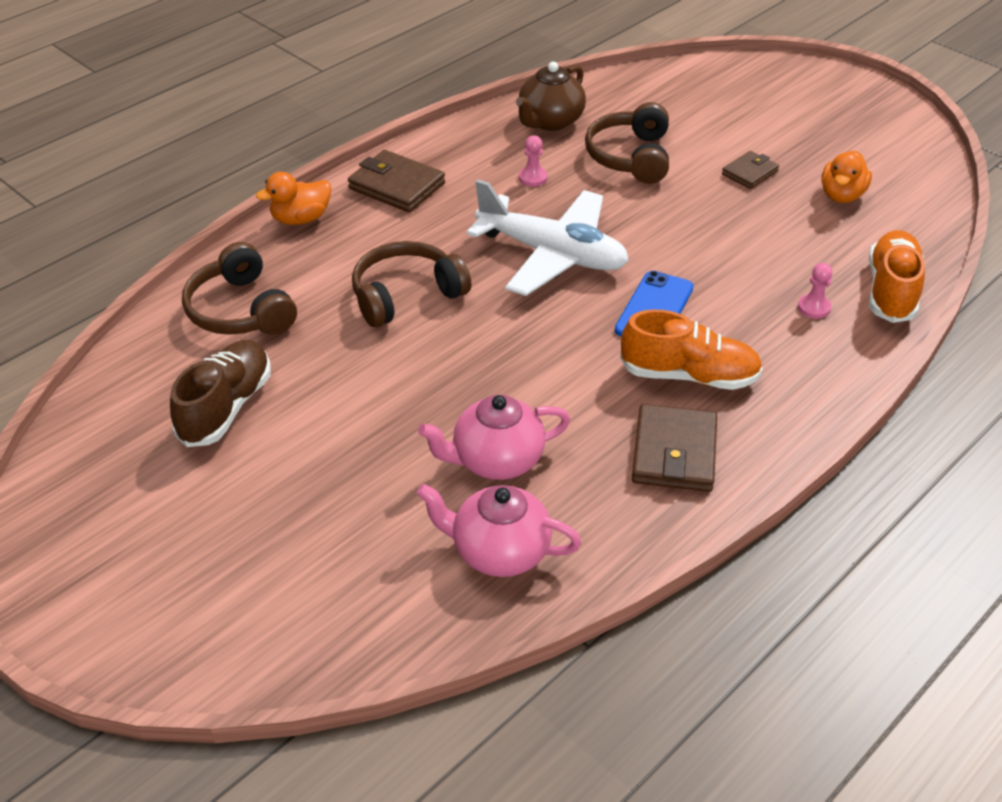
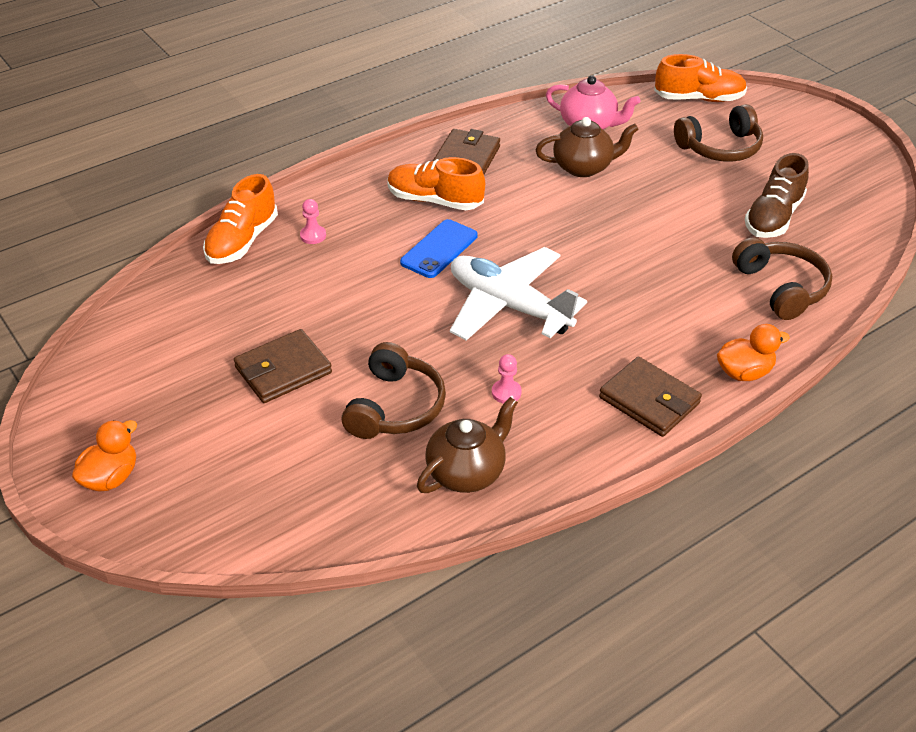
camera: 170 degrees left, 0 degrees up
brown headphones [352,241,471,327] -> brown headphones moved to [674,104,763,162]
pink teapot [418,395,570,480] -> brown teapot [535,117,639,177]
brown wallet [722,151,779,189] -> brown wallet [234,329,332,403], size x1.66
orange duck [821,151,872,203] -> orange duck moved to [72,420,137,491]
none -> orange shoe [654,54,747,102]

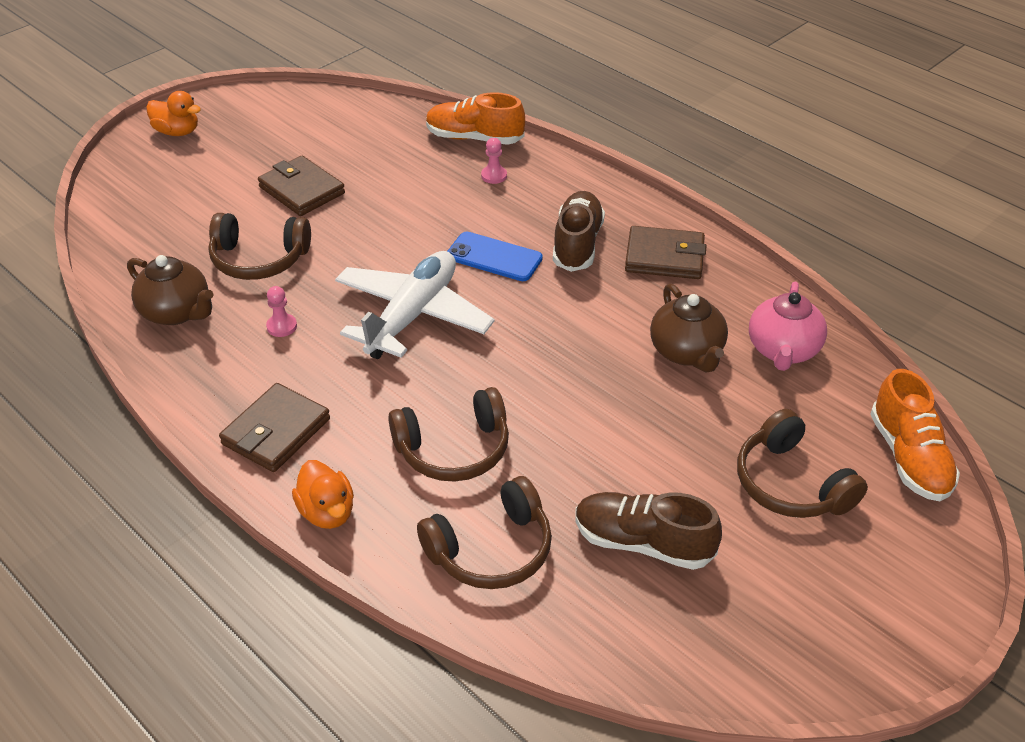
camera: 80 degrees right, 0 degrees up
orange shoe [387,157,485,210] -> brown shoe [553,191,605,272]
none -> brown headphones [388,387,509,482]

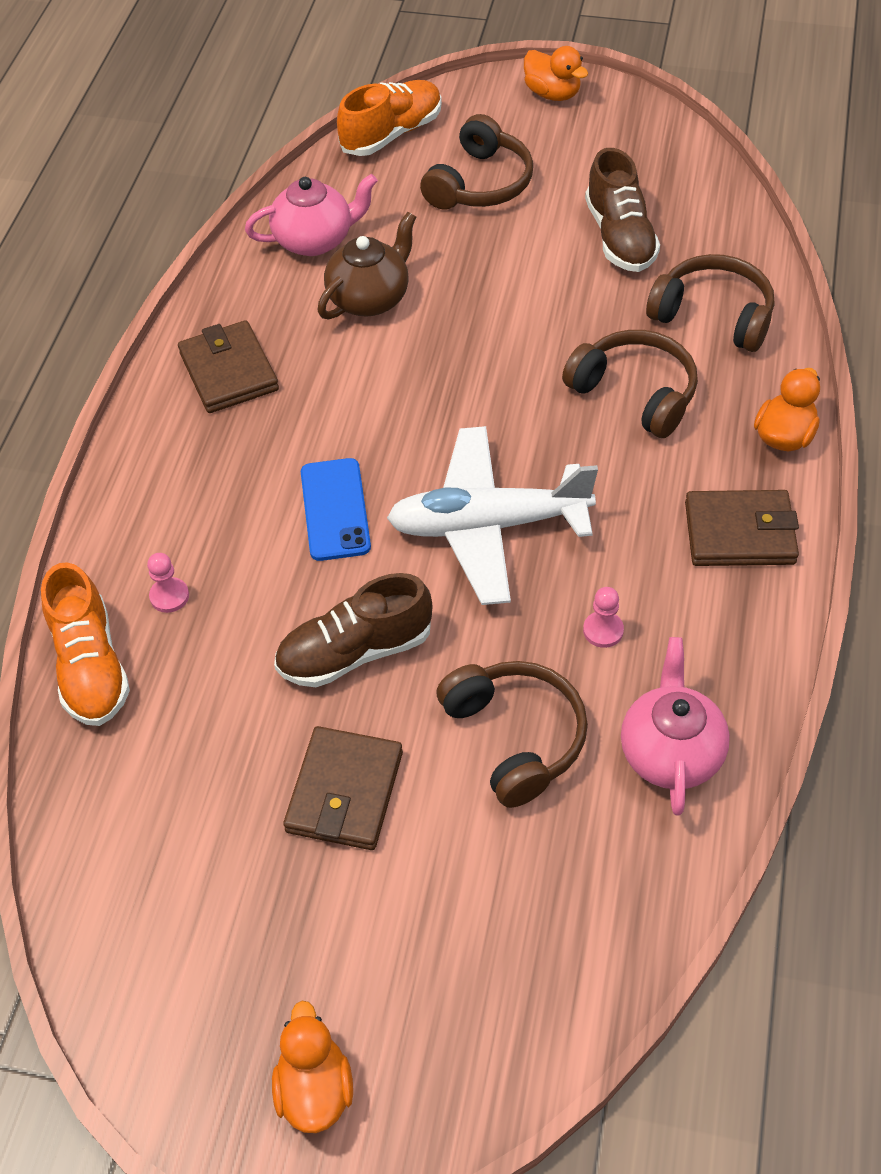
camera: 120 degrees left, 10 degrees up
brown teapot [127,255,214,325] -> pink teapot [621,637,730,816]
brown shoe [553,191,605,272] -> brown shoe moved to [274,573,432,687]
none -> orange duck [524,46,588,101]

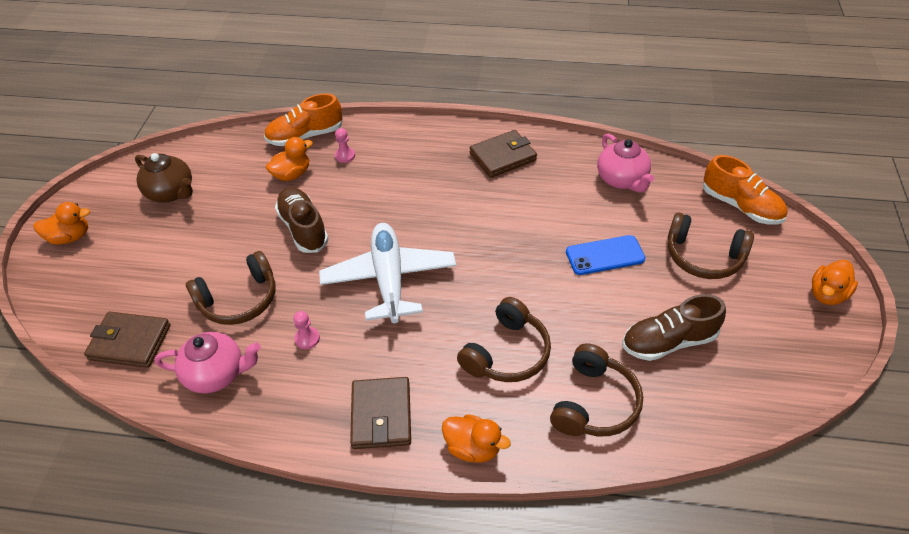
camera: 85 degrees right, 5 degrees down
brown wallet [283,726,403,850] -> brown wallet moved to [84,312,170,368]
blue phone [301,458,371,561] -> blue phone moved to [566,235,645,275]
brown teapot [318,212,416,319] -> brown teapot moved to [135,153,193,202]
none -> orange duck [266,137,313,181]

